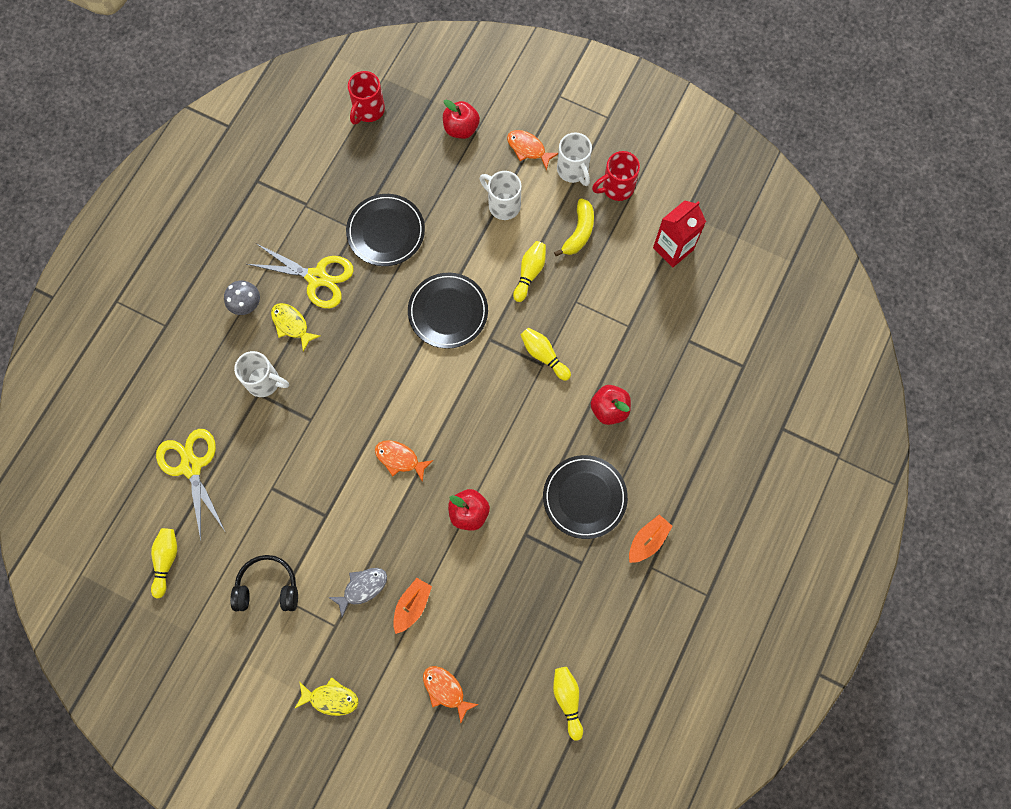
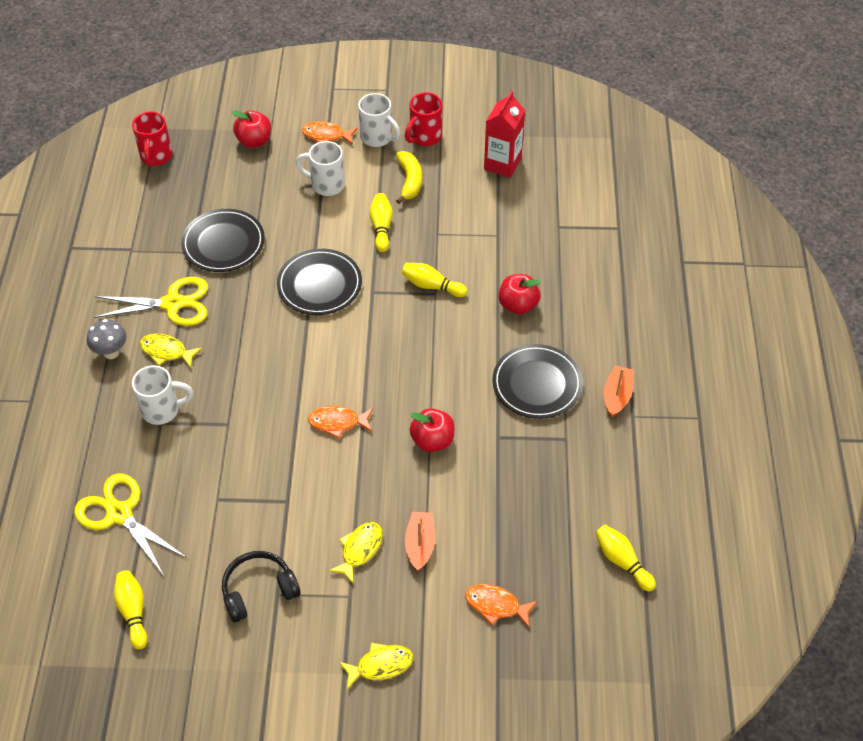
camera: 25 degrees left, 20 degrees down
grey fish [328,568,387,618] -> yellow fish [328,522,382,583]

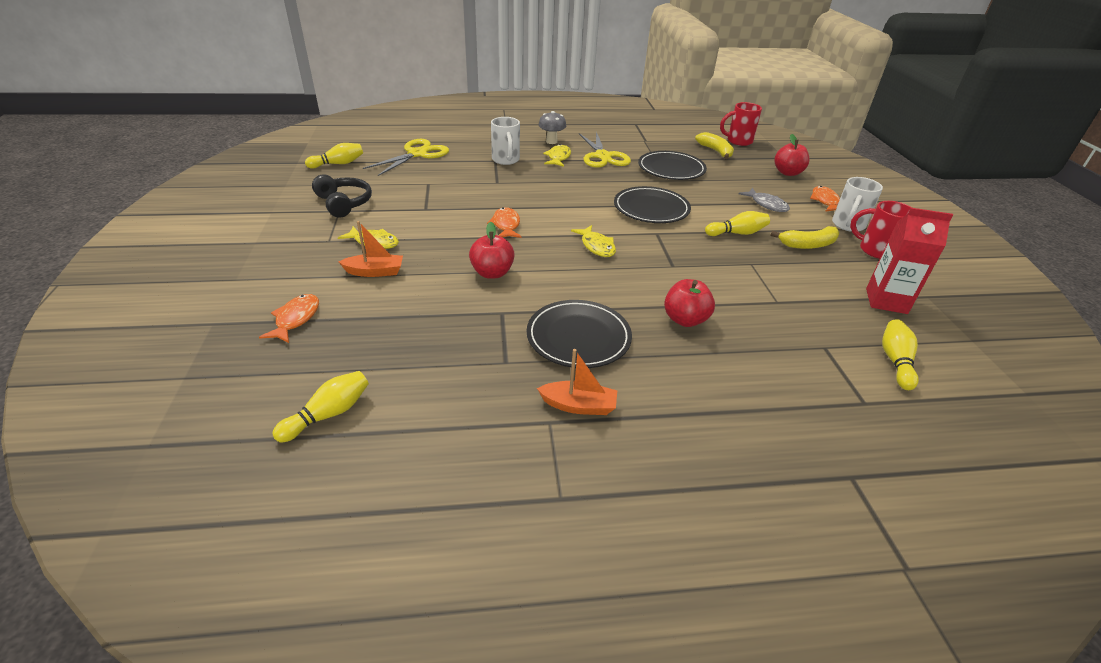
camera: 80 degrees right, 15 degrees down
white mug [296,141,345,196] -> grey fish [739,188,790,212]
yellow fish [339,643,413,690] -> yellow fish moved to [571,225,616,257]
yellow bowling pin [402,263,467,297] -> yellow bowling pin moved to [882,319,919,390]
none -> yellow banana [695,132,734,159]

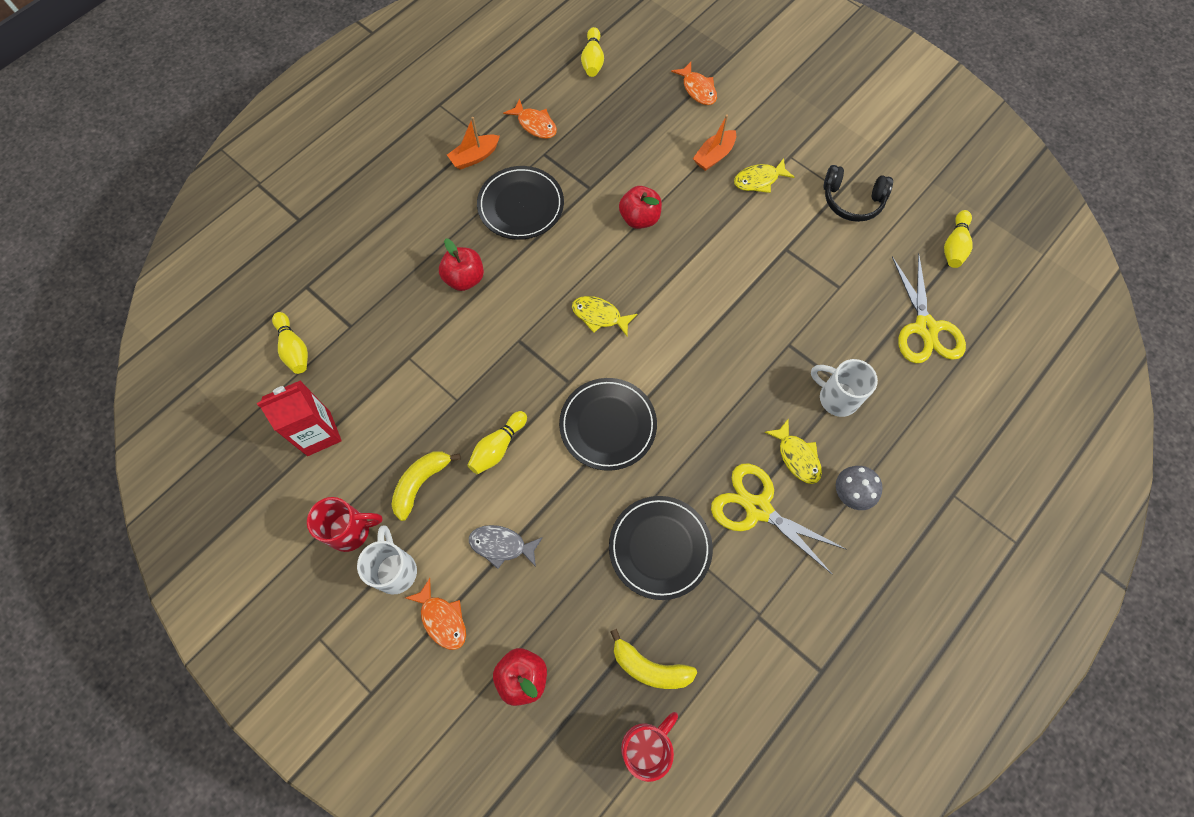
camera: 140 degrees right, 30 degrees up
orange fish [487,207,522,238] -> orange fish moved to [503,99,557,139]

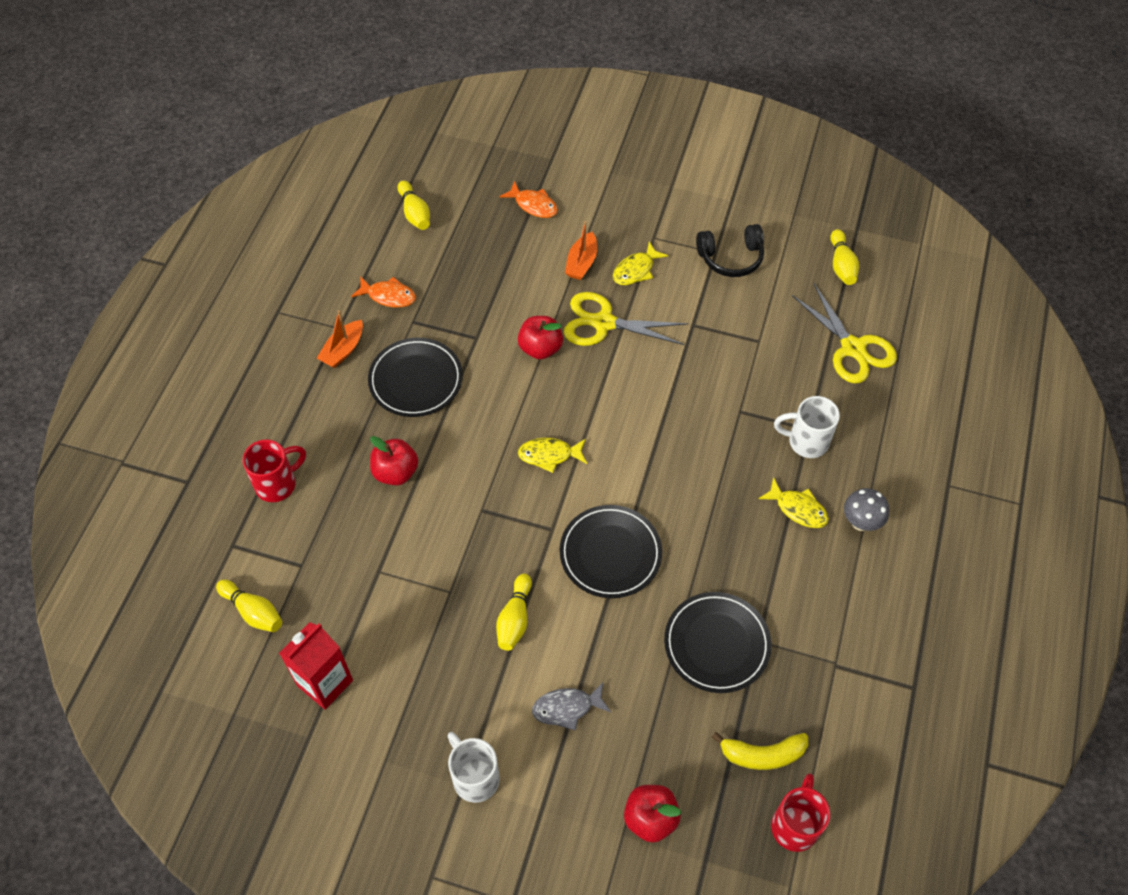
camera: 25 degrees left, 10 degrees down
red mug [307,497,383,552] -> red mug moved to [242,439,306,502]
yellow banana [391,451,461,521] -> none
orange fish [406,578,466,650] -> none
yellow scissors [711,463,847,575] -> yellow scissors moved to [564,292,688,346]

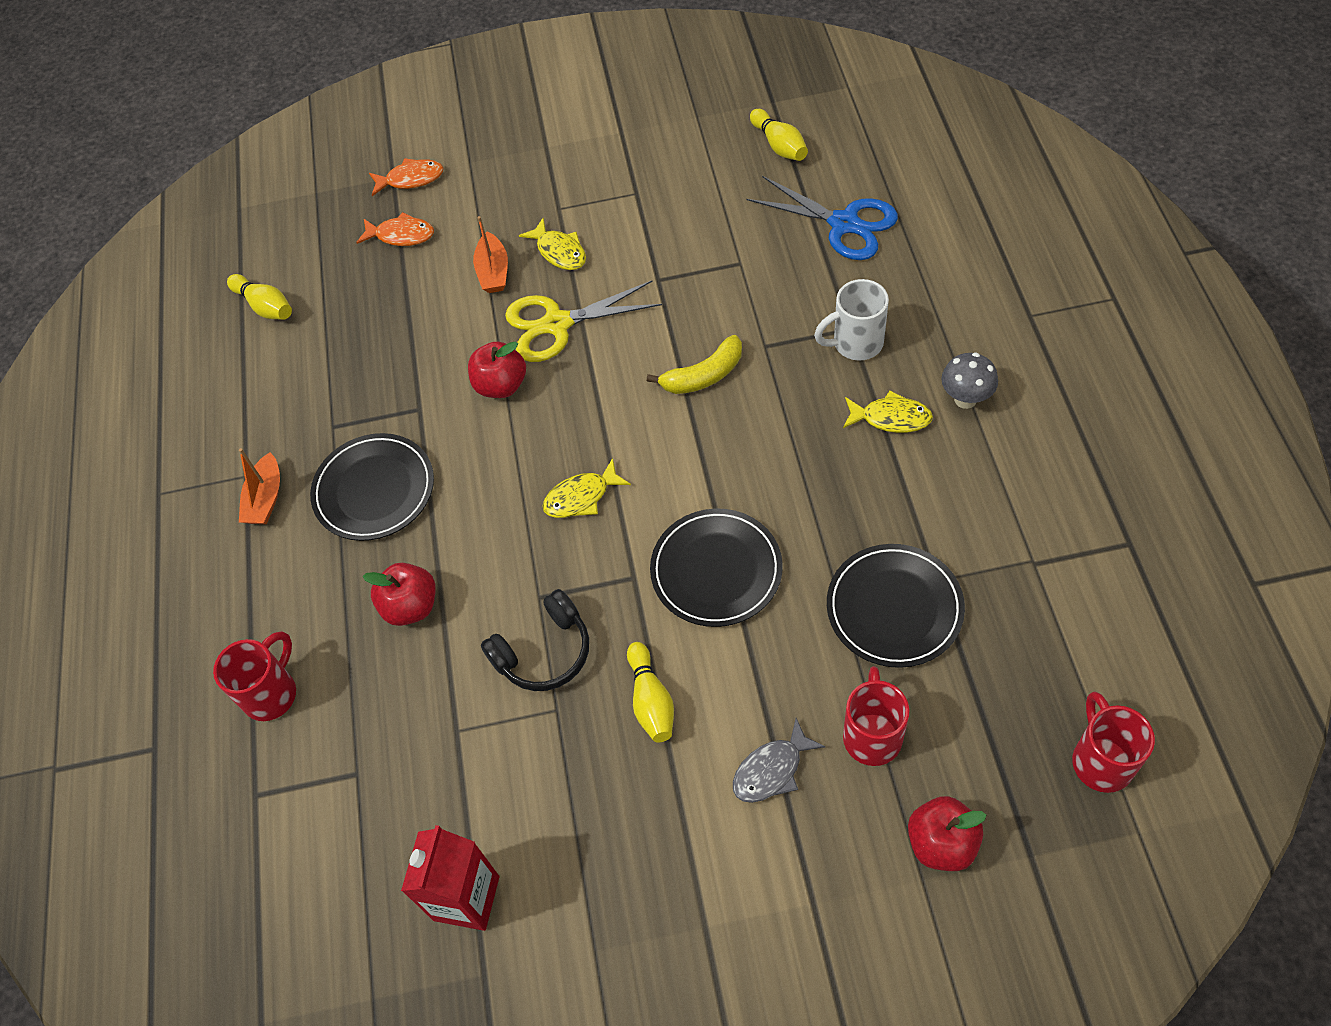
camera: 20 degrees left, 0 degrees up
yellow bowling pin [216,580,282,632] -> none
orange fish [351,277,416,308] -> orange fish moved to [369,158,444,196]
white mug [448,732,500,803] -> none
yellow fish [613,242,668,285] -> yellow fish turned 60 degrees counterclockwise [519,218,586,270]
black headphones [696,224,764,277] -> black headphones moved to [481,589,589,691]
yellow banana [712,732,808,770] -> yellow banana moved to [647,335,742,394]
yellow scissors [792,284,897,383] -> blue scissors [747,176,898,260]
none -> red mug [843,666,909,766]

